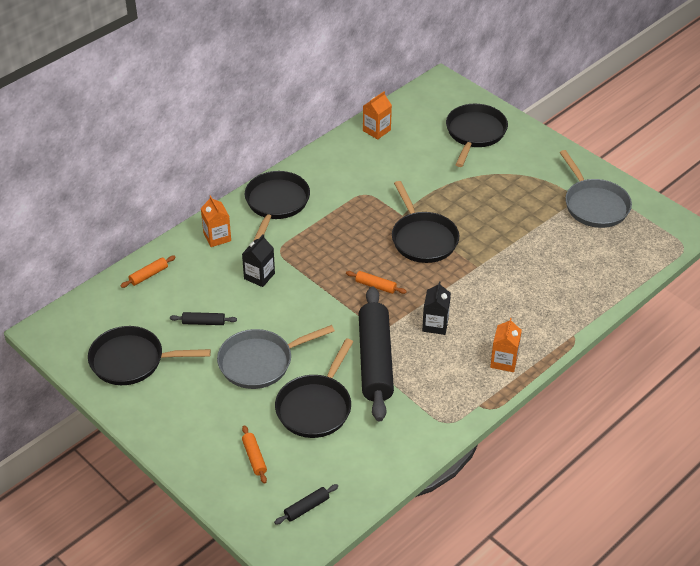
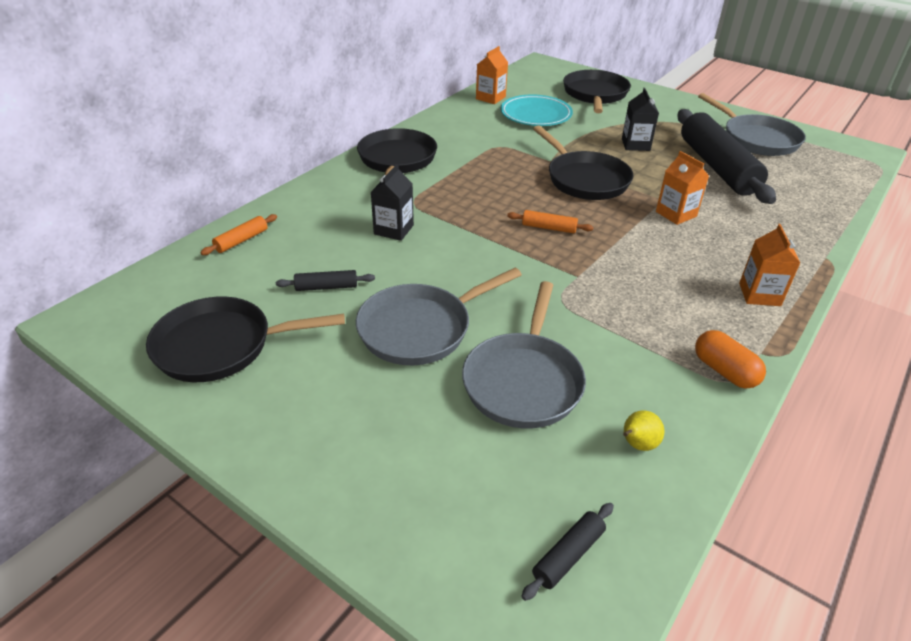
camera: 10 degrees left, 5 degrees down
orange carton [201,195,231,247] -> orange carton moved to [656,151,709,225]
orange rolling pin [242,425,267,484] -> none
black pan [275,338,353,438] -> grey pan [462,281,586,429]
black rolling pin [359,286,394,422] -> black rolling pin moved to [677,109,776,204]
black carton [422,281,451,335] -> black carton moved to [622,88,659,151]
none -> turquoise plate [500,95,573,126]
none -> yellow pear [623,410,664,451]
none -> orange capsule [695,330,766,389]

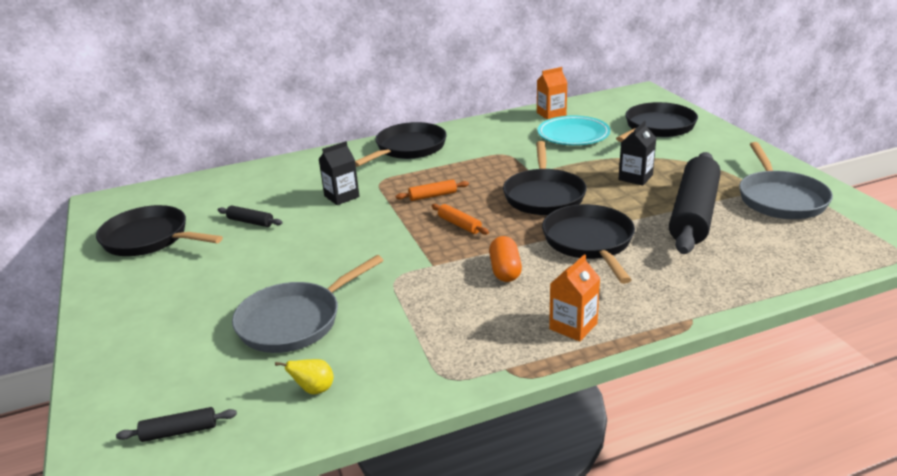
camera: 35 degrees right, 10 degrees down
orange rolling pin [200,214,277,255] -> orange rolling pin moved to [396,179,469,201]
grey pan [356,268,522,365] -> none
orange carton [656,151,709,225] -> black pan [542,204,635,284]
orange capsule [695,330,766,389] -> orange capsule moved to [489,236,522,282]

